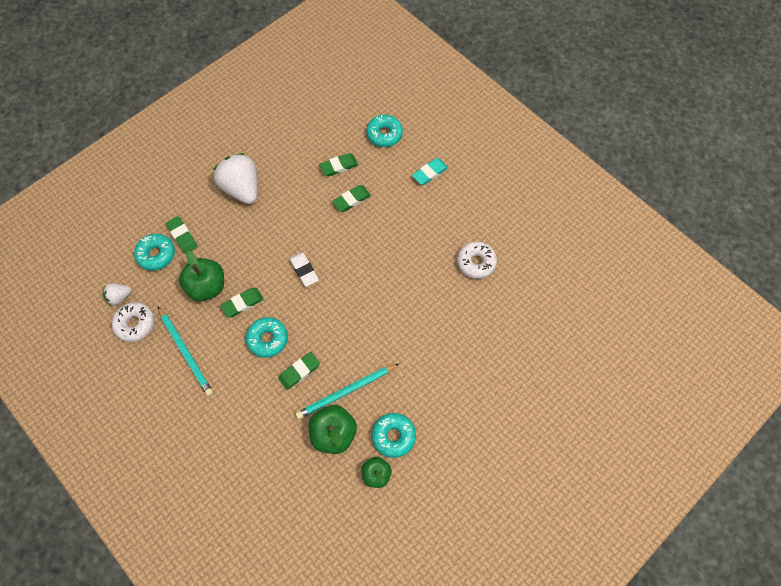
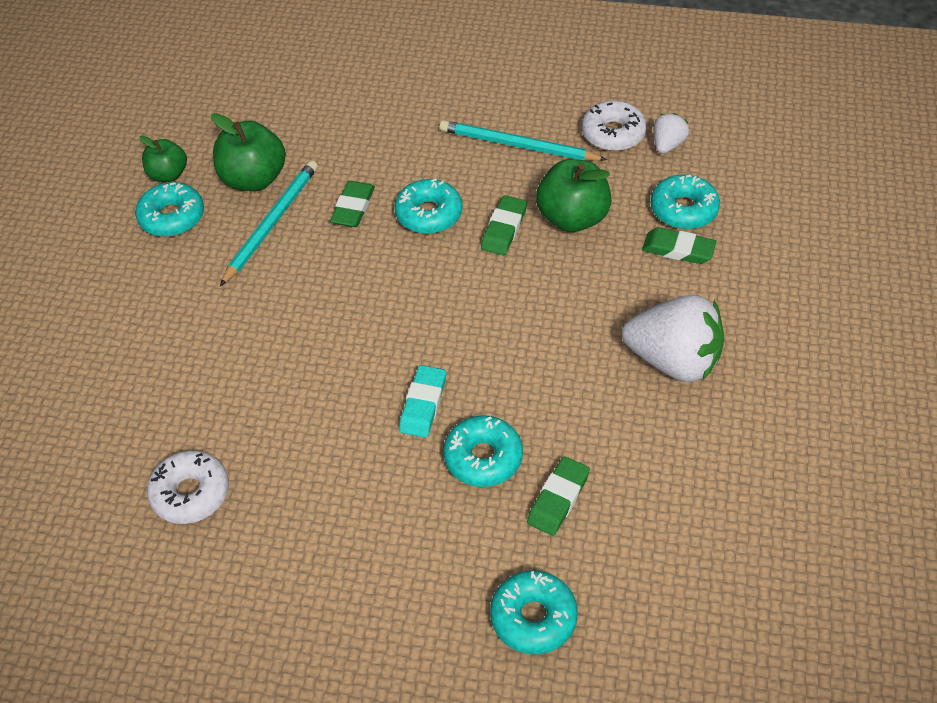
camera: 145 degrees right, 15 degrees down
white eraser [289,252,319,287] -> none
green eraser [332,185,371,212] -> turquoise donut [443,415,523,487]
turquoise eraser [412,158,448,185] -> turquoise eraser moved to [399,365,446,438]

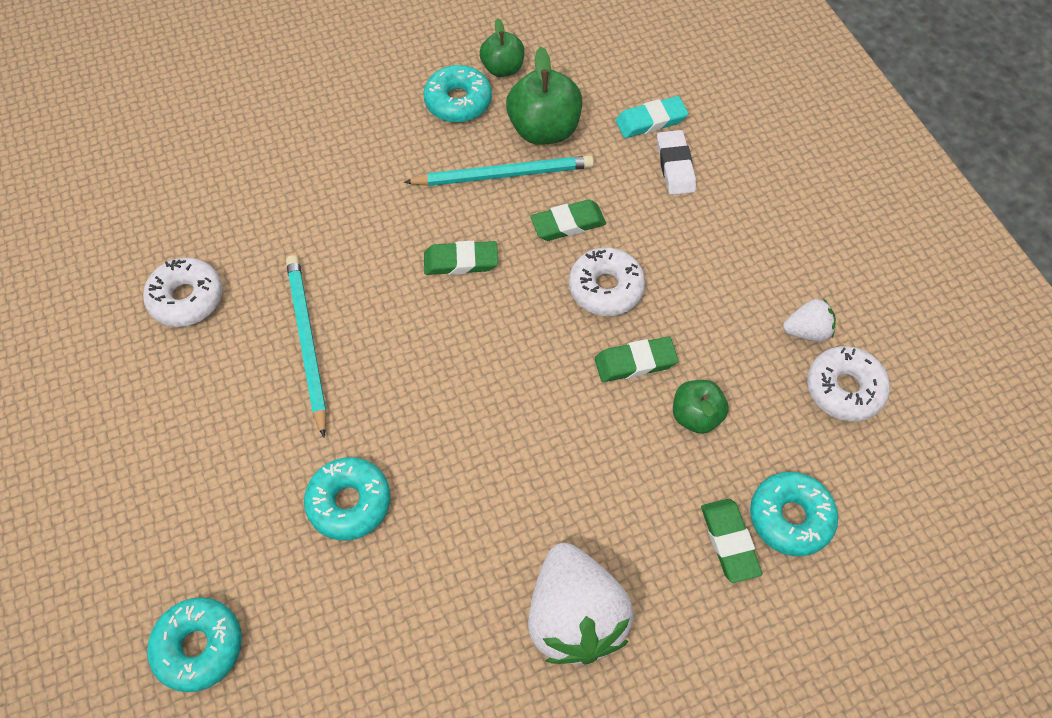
camera: 55 degrees right, 10 degrees up
turquoise donut [394,178,462,234] -> white donut [569,248,645,316]
turquoise eraser [399,365,446,438] -> turquoise eraser moved to [615,96,688,138]
turquoise pencil [439,120,607,161] -> turquoise pencil moved to [286,255,327,437]
green eraser [527,456,590,536] -> green eraser moved to [424,241,498,275]
green apple [536,159,611,232] -> green apple [673,380,729,434], size x0.62
white strawberry [654,113,689,154] -> white strawberry moved to [783,299,836,342]
none -> white eraser [657,130,696,195]

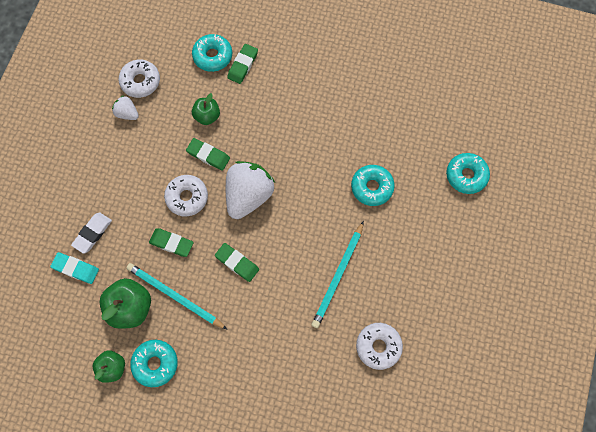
camera: 140 degrees left, 10 degrees up
white strawberry [528,543,634,664] -> white strawberry moved to [226,161,275,219]

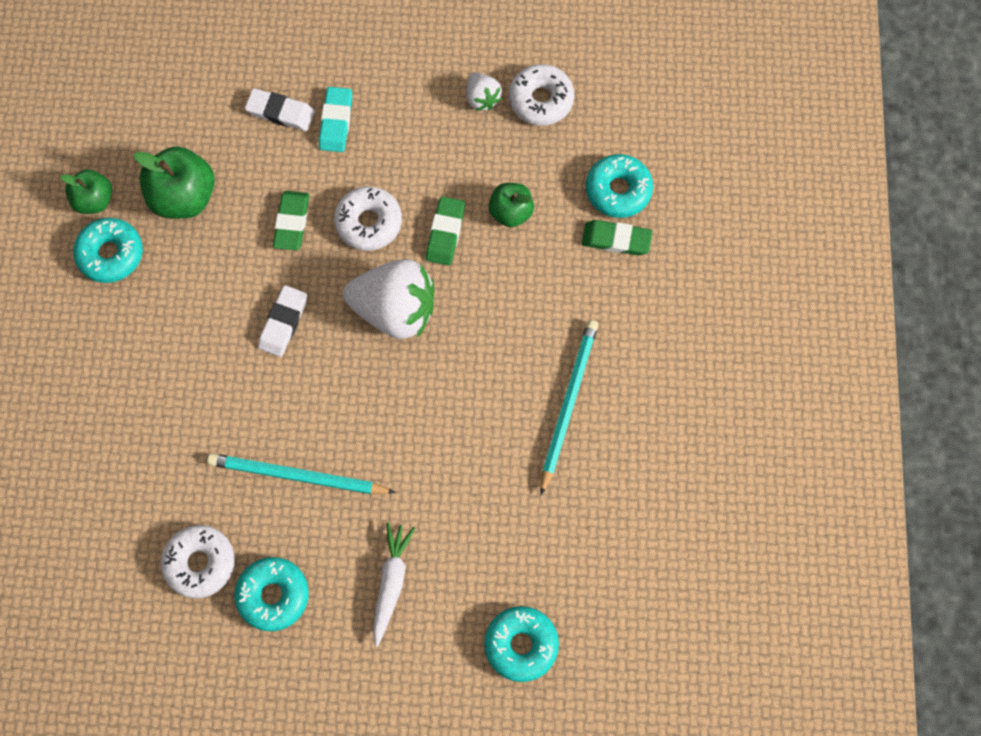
camera: 75 degrees right, 0 degrees up
turquoise eraser [50,252,99,284] -> turquoise eraser moved to [319,87,352,152]
white strawberry [112,95,139,120] -> white strawberry turned 135 degrees clockwise [467,72,502,111]
turquoise pencil [126,263,227,329] -> turquoise pencil moved to [540,320,598,495]
green eraser [215,243,259,282] -> white eraser [258,285,307,357]
turquoise donut [351,165,395,206] -> turquoise donut moved to [234,557,309,631]
none -> white carrot [373,522,415,647]

